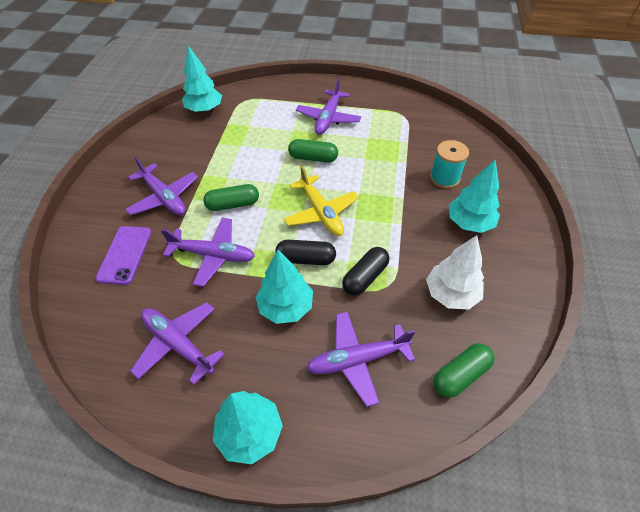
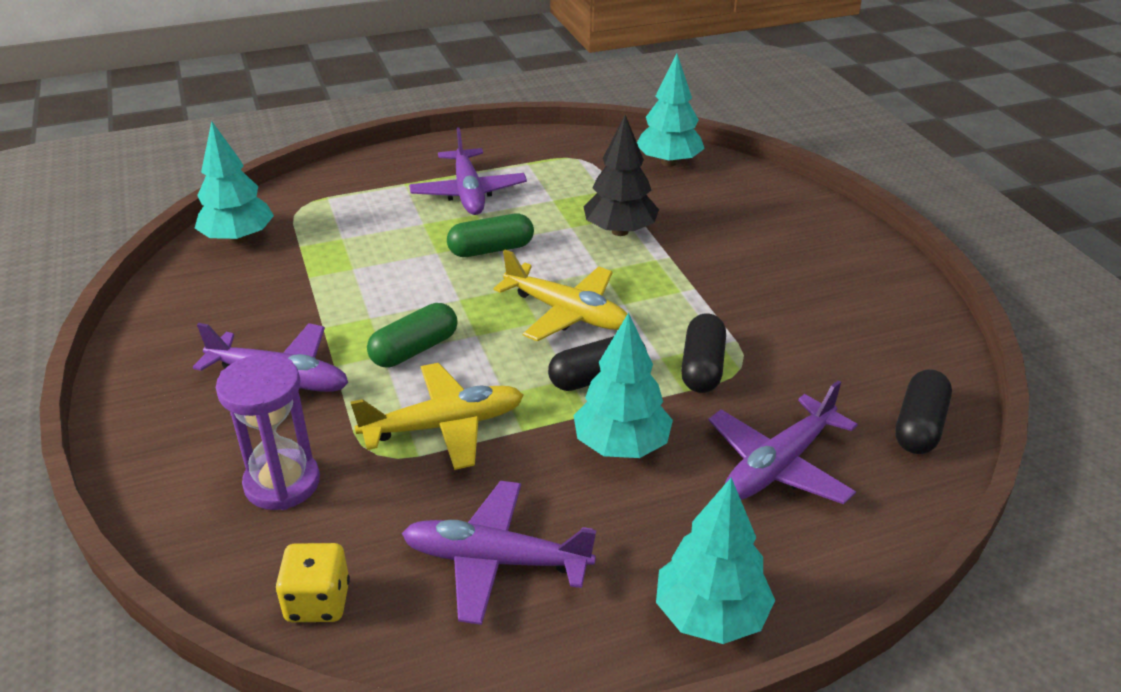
camera: 30 degrees left, 15 degrees down
purple phone [96,226,152,285] -> purple hourglass [216,354,320,510]
purple plane [161,218,255,287] -> yellow plane [351,363,524,470]
white tree [426,235,484,309] -> none
turquoise spool [430,140,469,189] -> none
green capsule [433,343,495,398] -> black capsule [895,369,952,454]
turquoise tree [449,160,500,233] -> turquoise tree moved to [637,53,705,167]
none -> yellow dice [276,543,350,622]
none -> black tree [583,115,659,236]

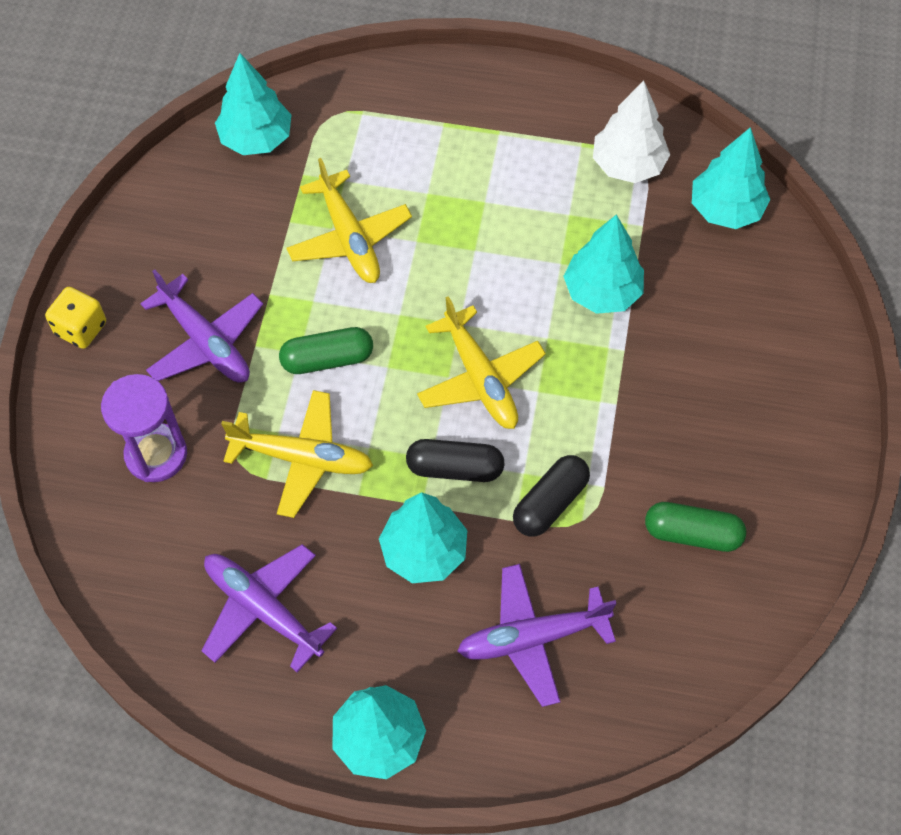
camera: 30 degrees right, 25 degrees up
yellow dice [276,543,350,622] -> yellow dice moved to [45,287,106,349]
purple plane [409,127,527,215] -> none
green capsule [447,214,534,257] -> green capsule moved to [645,502,746,552]
black tree [583,115,659,236] -> turquoise tree [563,215,644,314]
black capsule [895,369,952,454] -> none
none -> yellow plane [286,158,412,283]
none -> white tree [593,80,670,183]

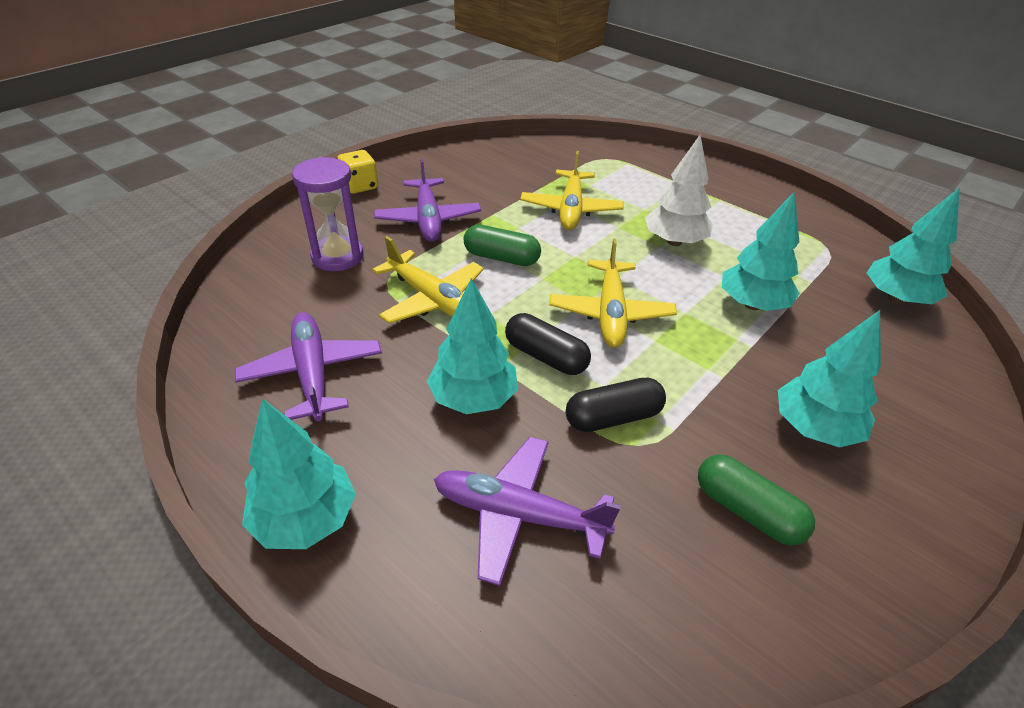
camera: 30 degrees right, 20 degrees down
turquoise tree [215,53,291,155] -> turquoise tree moved to [778,310,881,448]
white tree [593,80,670,183] -> white tree moved to [645,134,713,246]

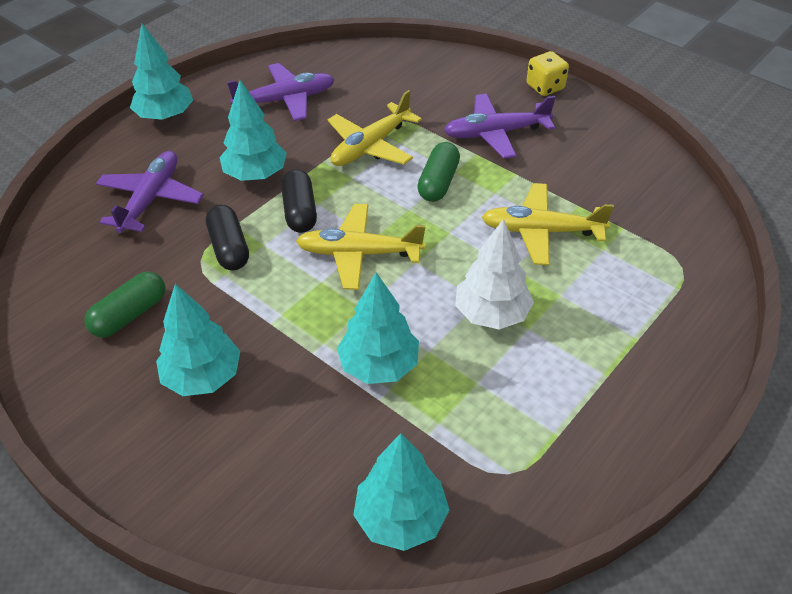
camera: 90 degrees right, 5 degrees up
purple hourglass [292,157,364,271] -> none
black capsule [505,313,591,375] -> black capsule turned 45 degrees counterclockwise [281,169,317,233]

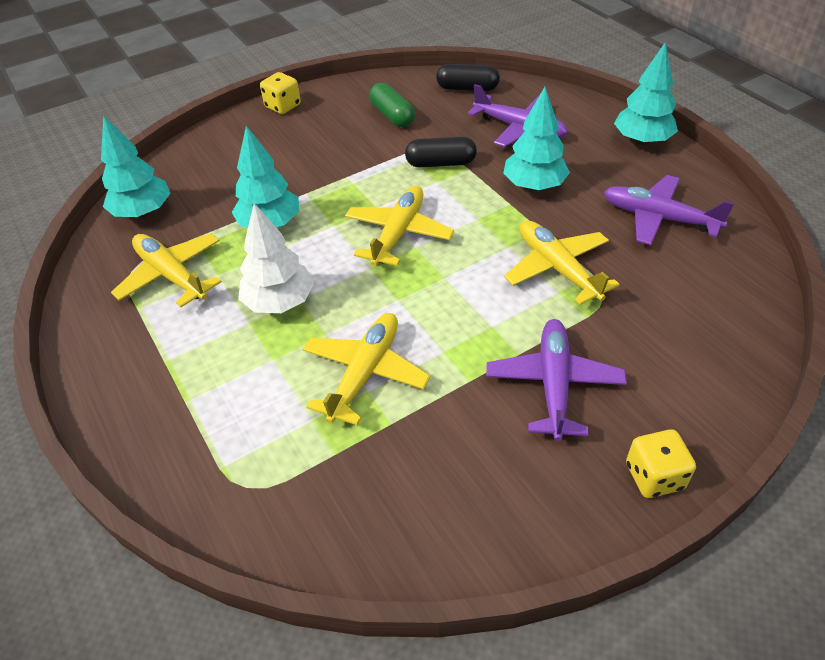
camera: 110 degrees right, 0 degrees up
turquoise tree [156,284,240,396] -> none
purple plane [227,63,335,121] -> purple plane turned 120 degrees clockwise [603,175,735,245]
black capsule [281,169,317,233] -> black capsule moved to [436,64,500,91]
green capsule [417,142,460,202] -> none
none -> yellow plane [111,233,222,307]
none -> yellow dice [260,72,301,114]

